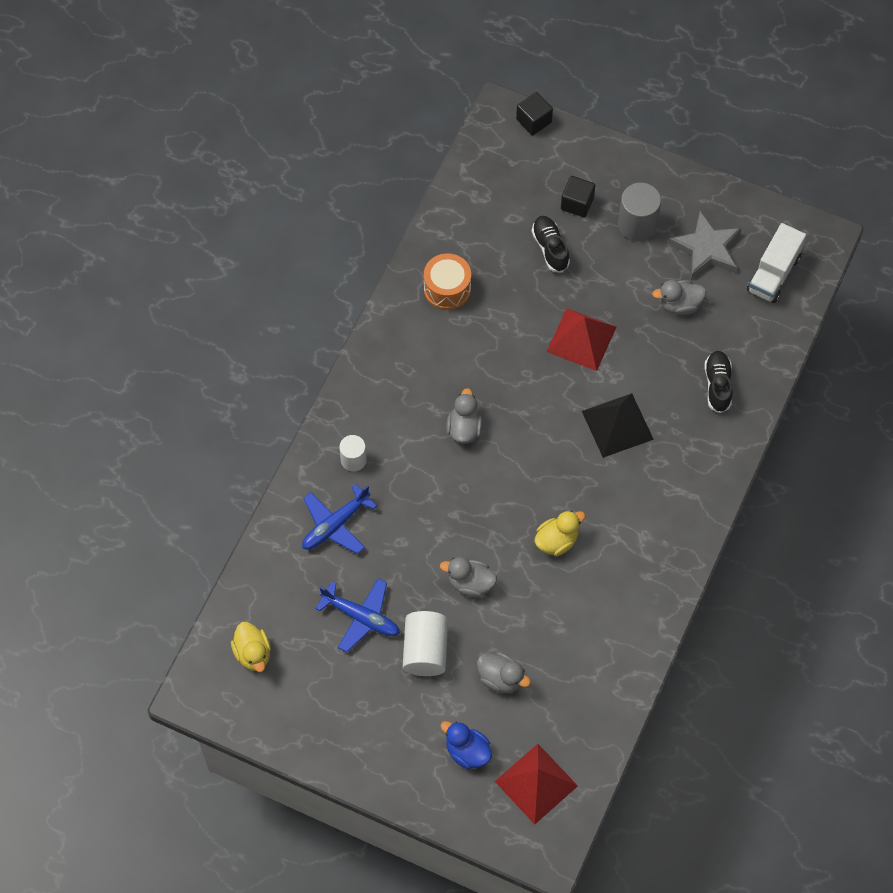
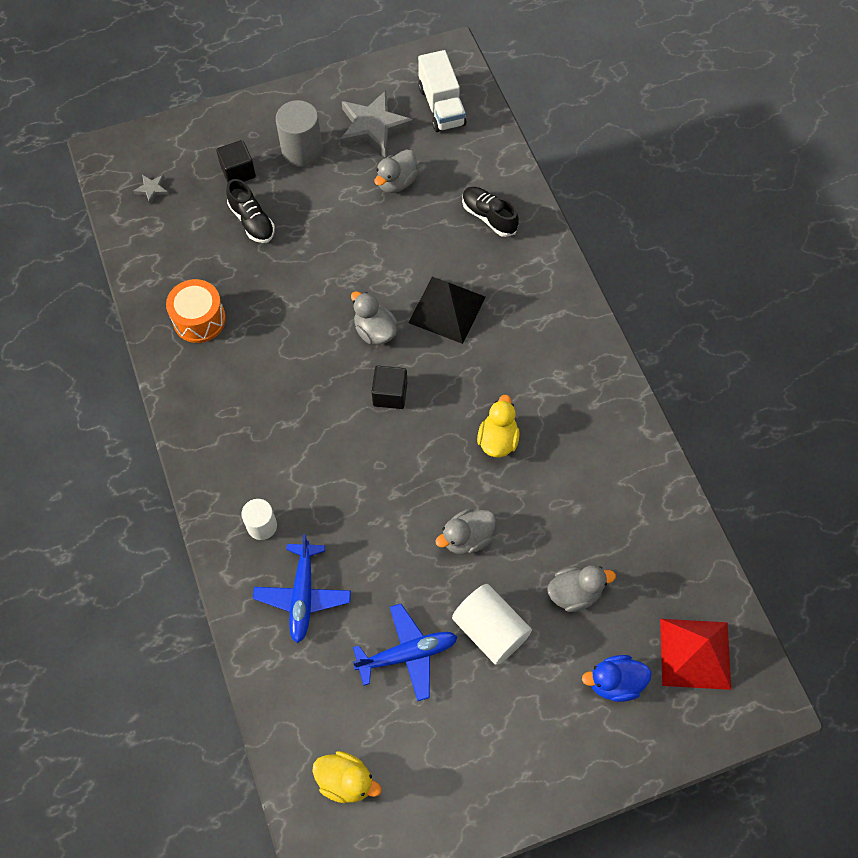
camera: 45 degrees left, 0 degrees up
grey duck [446,388,483,444] -> grey duck moved to [351,291,398,344]
black cube [516,92,553,135] -> black cube moved to [372,366,407,409]
black shoe [532,216,570,273] -> black shoe turned 150 degrees counterclockwise [226,179,275,243]
red pyramid [547,308,616,371] -> none
none -> grey star [133,175,169,204]

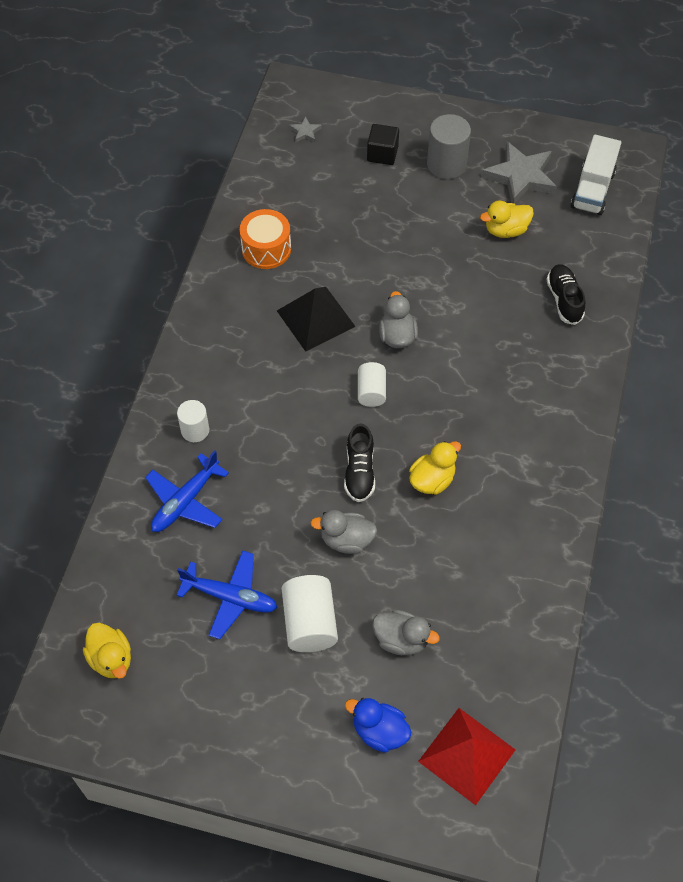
camera: 35 degrees right, 5 degrees down
black shoe [226,179,275,243] -> black shoe moved to [344,423,375,502]
black cube [372,366,407,409] -> white cylinder [358,362,386,407]
grey duck [375,150,418,193] -> yellow duck [480,200,534,238]
black pyramid [408,277,486,344] -> black pyramid moved to [277,287,356,352]

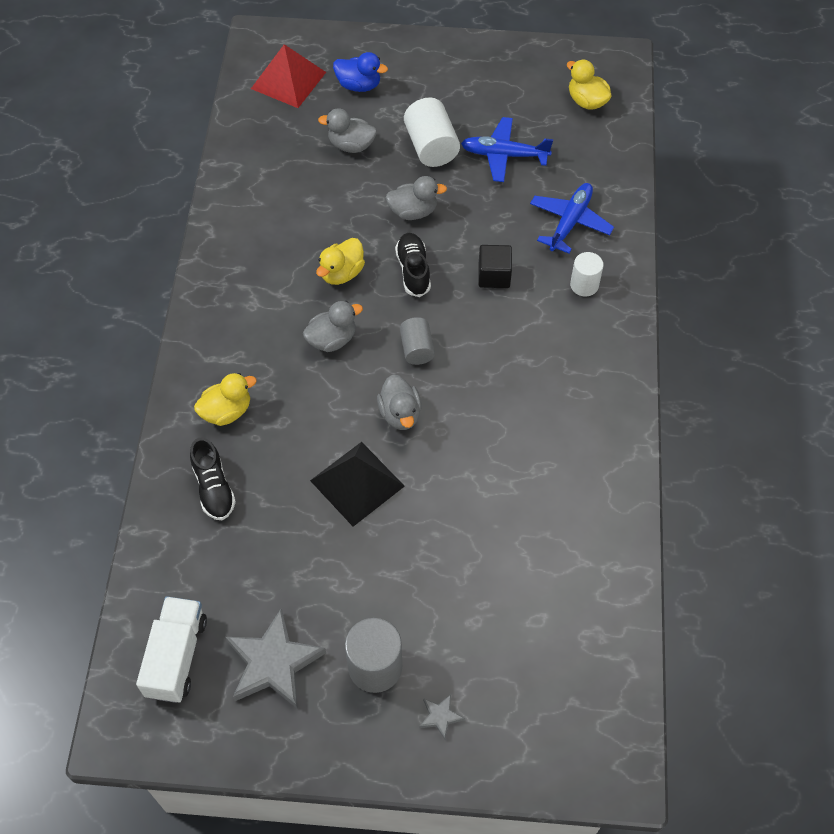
camera: 170 degrees right, 0 degrees up
orange drum [240,209,291,269] -> none
black pyramid [277,287,356,352] -> black pyramid moved to [310,442,405,527]
grey star [289,116,322,143] -> grey star moved to [419,694,465,740]
white cylinder [358,362,386,407] -> grey cylinder [400,317,435,365]
black cube [367,124,399,165] -> black cube moved to [478,245,512,288]
yellow duck [480,200,534,238] -> yellow duck moved to [194,373,257,426]
none -> grey duck [303,301,363,352]

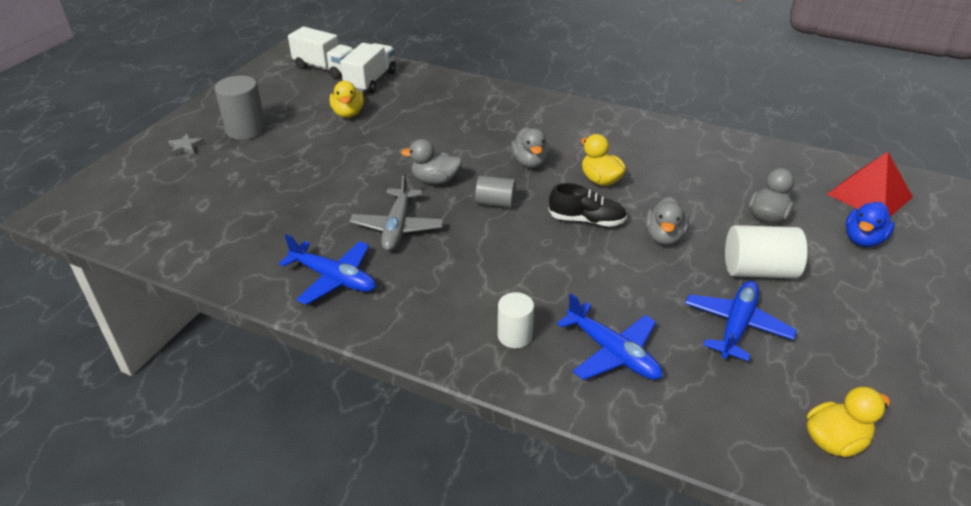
camera: 110 degrees right, 20 degrees down
black shoe [190,438,236,520] -> none
yellow duck [194,373,257,426] -> yellow duck moved to [330,81,364,118]
grey star [226,608,326,708] -> none
black pyramid [310,442,405,527] -> none
black cube [478,245,512,288] -> none
none -> blue plane [279,234,376,305]
none -> white truck [340,43,396,94]
none -> grey plane [350,172,444,251]

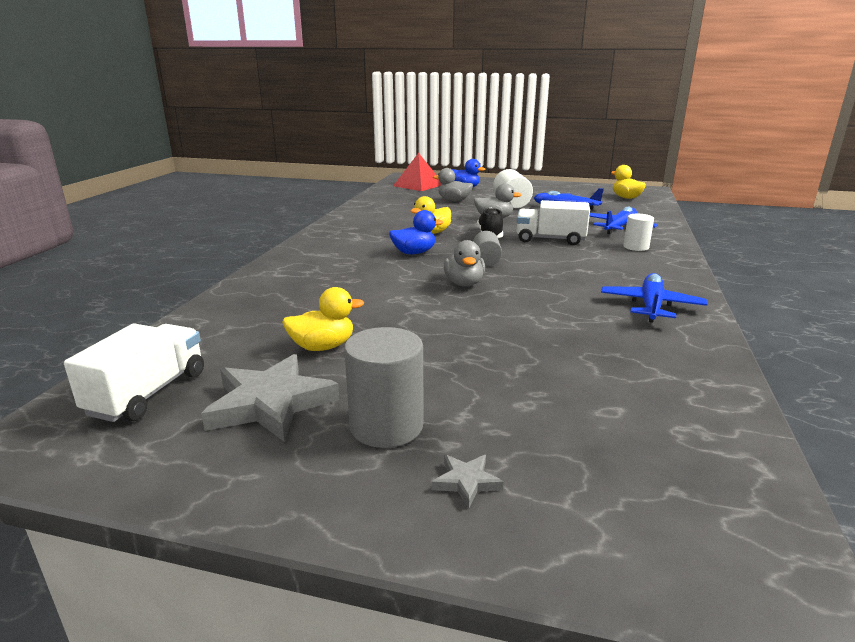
camera: 100 degrees left, 15 degrees down
white truck [340,43,396,94] -> white truck moved to [517,200,590,245]
grey plane [350,172,444,251] -> none
grey duck [511,127,549,168] -> blue duck [389,210,443,254]
none -> grey star [201,354,340,442]

